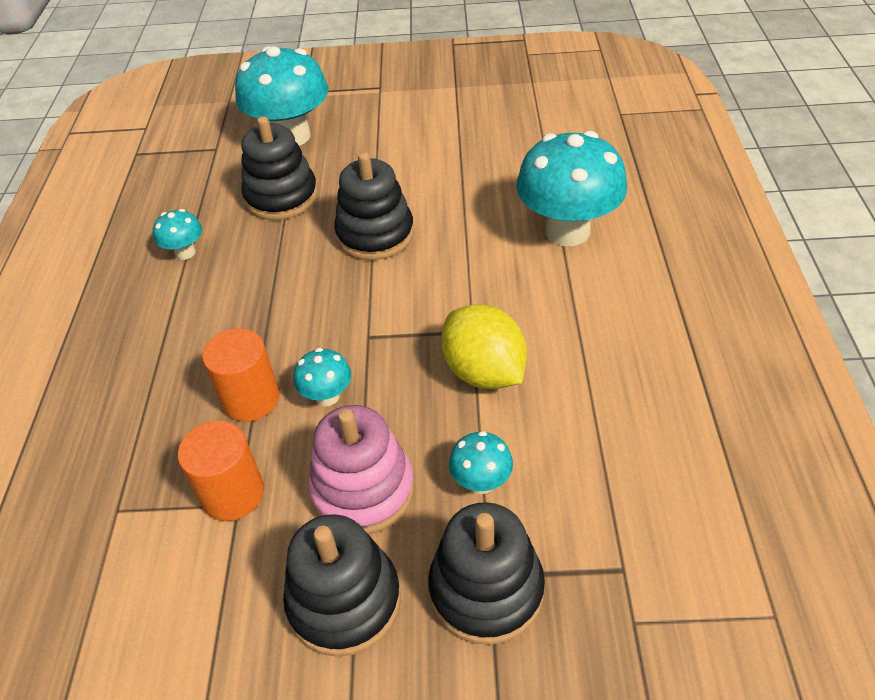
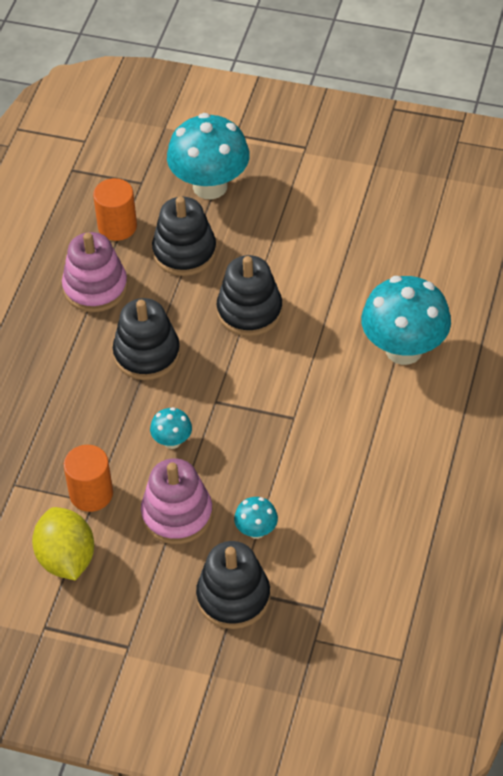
camera: 15 degrees right, 5 degrees up
turquoise mushroom [153,209,202,260] -> pink stacking toy [62,232,128,312]
orange cylinder [202,328,279,422] -> orange cylinder moved to [93,178,137,241]
black stacking toy [283,514,401,657] -> black stacking toy moved to [113,298,180,380]
yellow lemon [441,304,527,389] -> yellow lemon moved to [32,507,94,580]

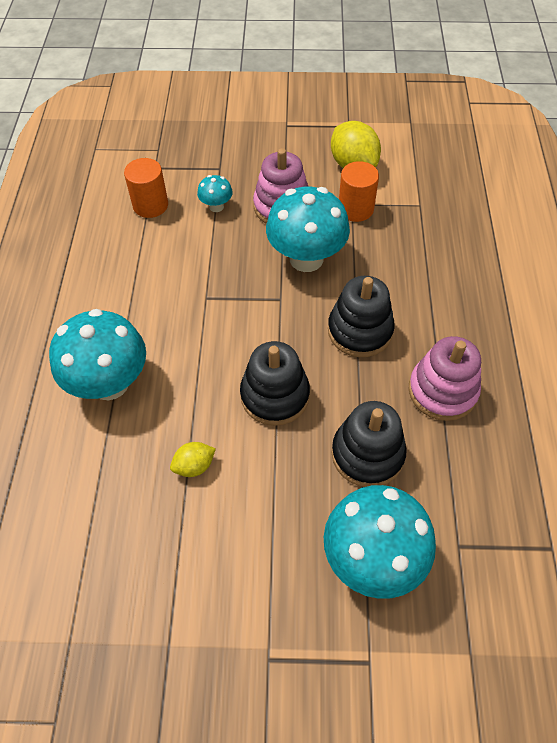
camera: 165 degrees right, 5 degrees up
orange cylinder [93,178,137,241] -> orange cylinder moved to [124,158,168,218]
turquoise mushroom [150,407,192,449] -> turquoise mushroom [266,187,350,272], size x2.18
black stacking toy [196,541,271,629] -> none
none -> yellow lemon [170,442,216,477]

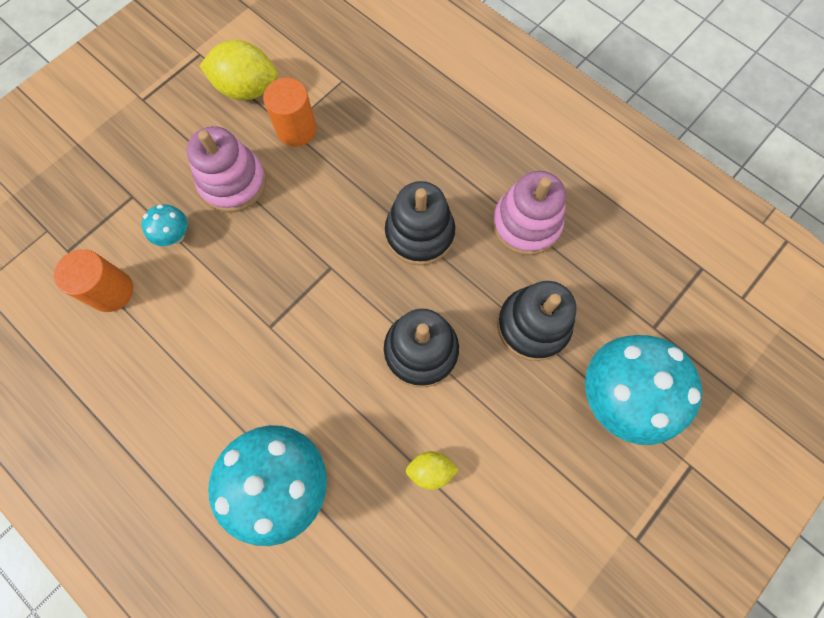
camera: 50 degrees left, 15 degrees up
yellow lemon [170,442,216,477] -> yellow lemon turned 75 degrees clockwise [406,451,459,490]
turquoise mushroom [266,187,350,272] -> none

